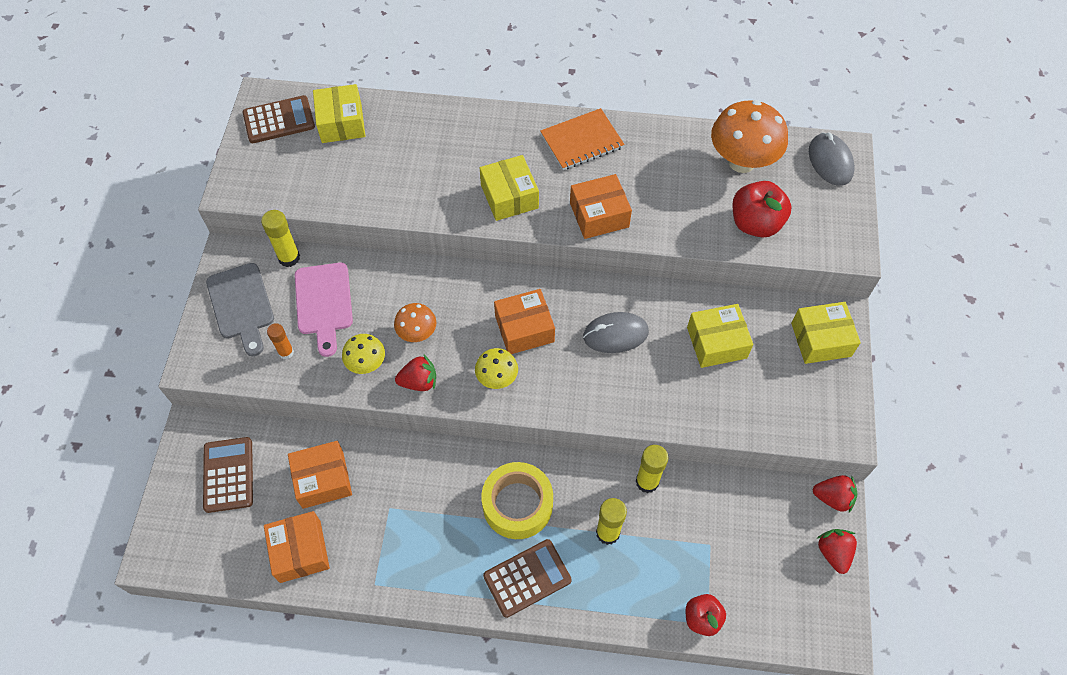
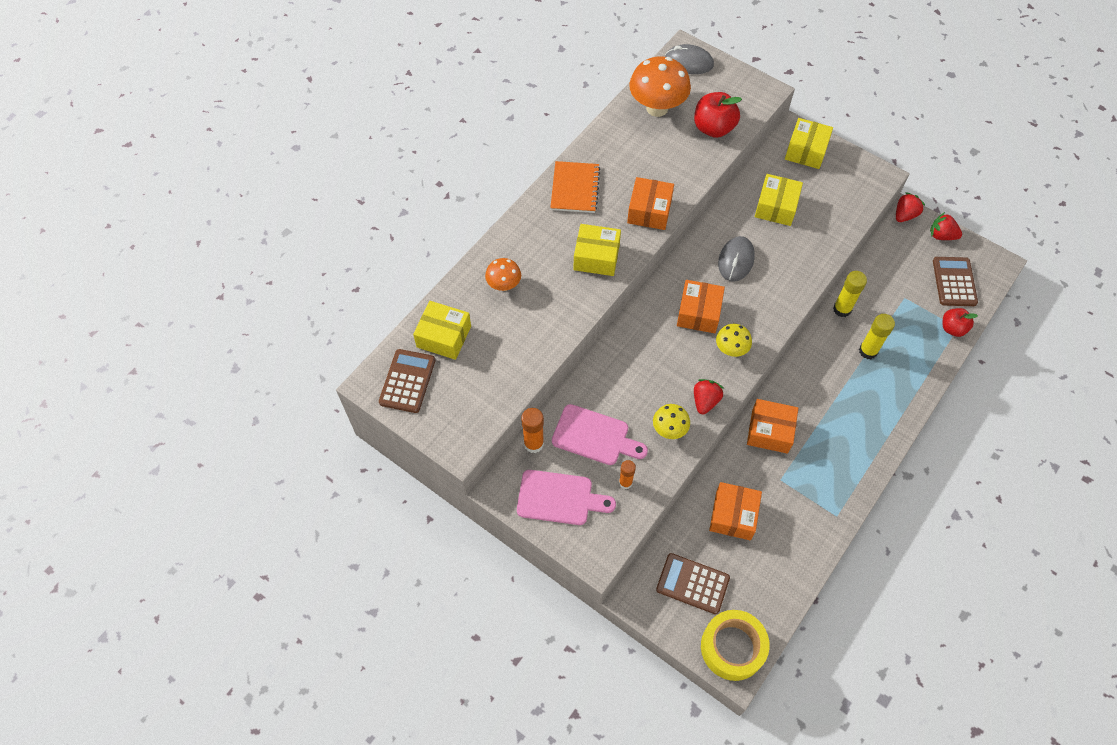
camera: 60 degrees left, 0 degrees up
grey cutting board [206,263,274,356] -> pink cutting board [517,470,616,525]
yellow glue stick [261,210,300,267] -> orange glue stick [521,408,544,453]
orange box [264,511,330,583] -> orange box moved to [747,399,798,454]
orange mushroom [394,303,436,342] -> orange mushroom moved to [485,258,521,291]
yellow tape [481,462,553,539] -> yellow tape moved to [701,610,770,681]
brown calculator [483,539,572,618] -> brown calculator moved to [933,257,978,306]

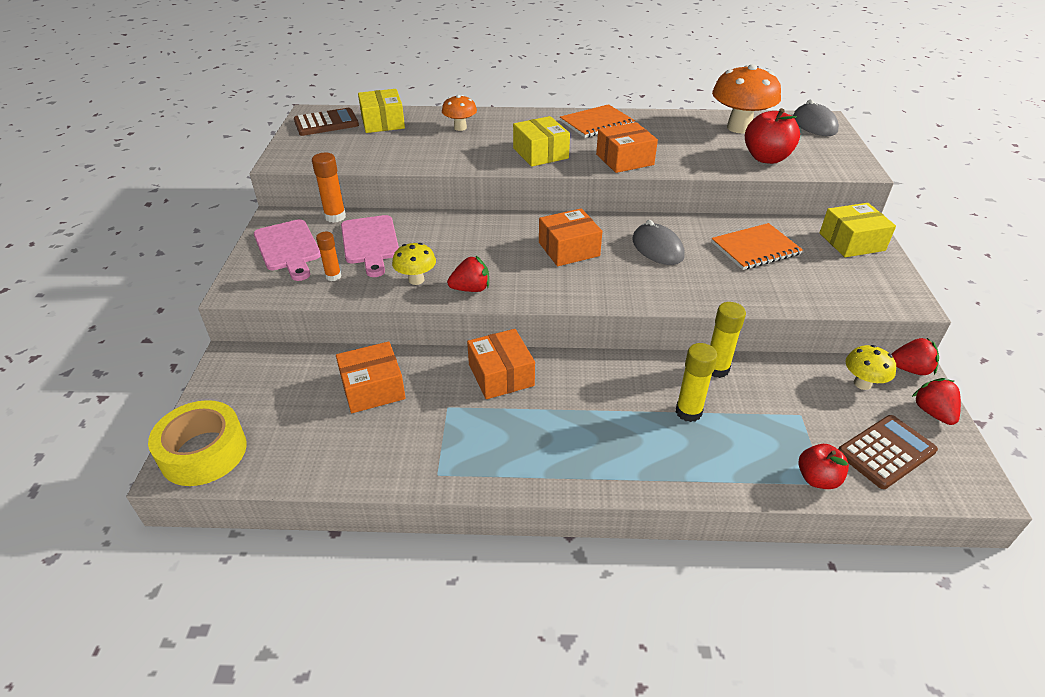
camera: 55 degrees right, 20 degrees down
brown calculator [656,553,730,614] -> none
yellow mushroom [716,324,752,357] -> yellow mushroom moved to [846,345,896,390]
grey mouse [718,236,755,282] -> grey mouse turned 75 degrees clockwise [632,220,684,265]
yellow box [755,174,803,226] -> orange notebook [711,223,803,270]

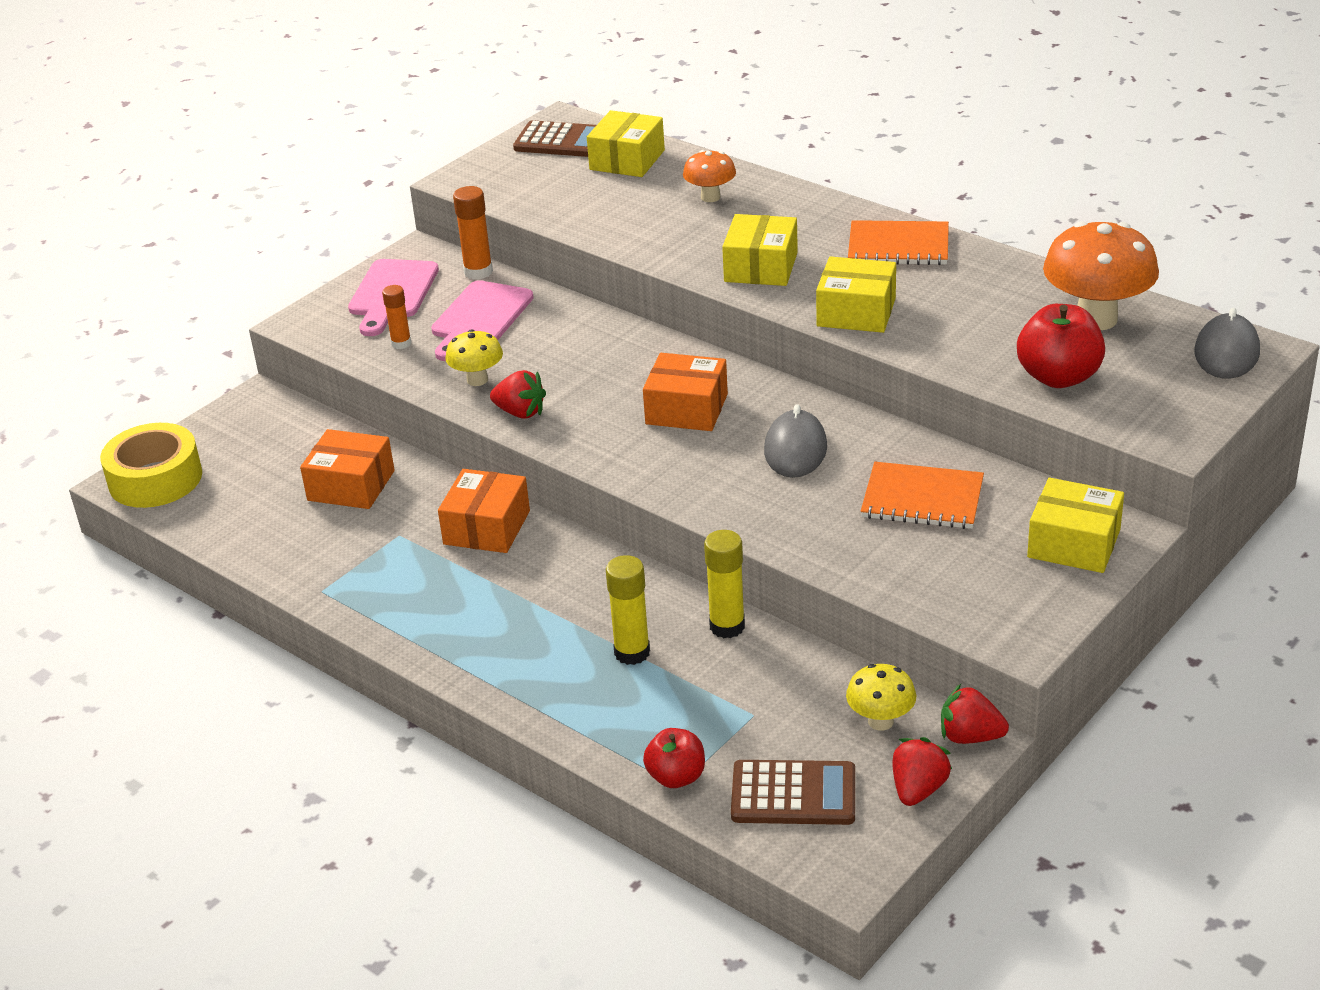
camera: 40 degrees right, 5 degrees down
orange box [596,122,658,173] -> yellow box [816,256,896,333]
red strawberry [891,338,939,375] -> red strawberry turned 150 degrees clockwise [941,684,1009,744]

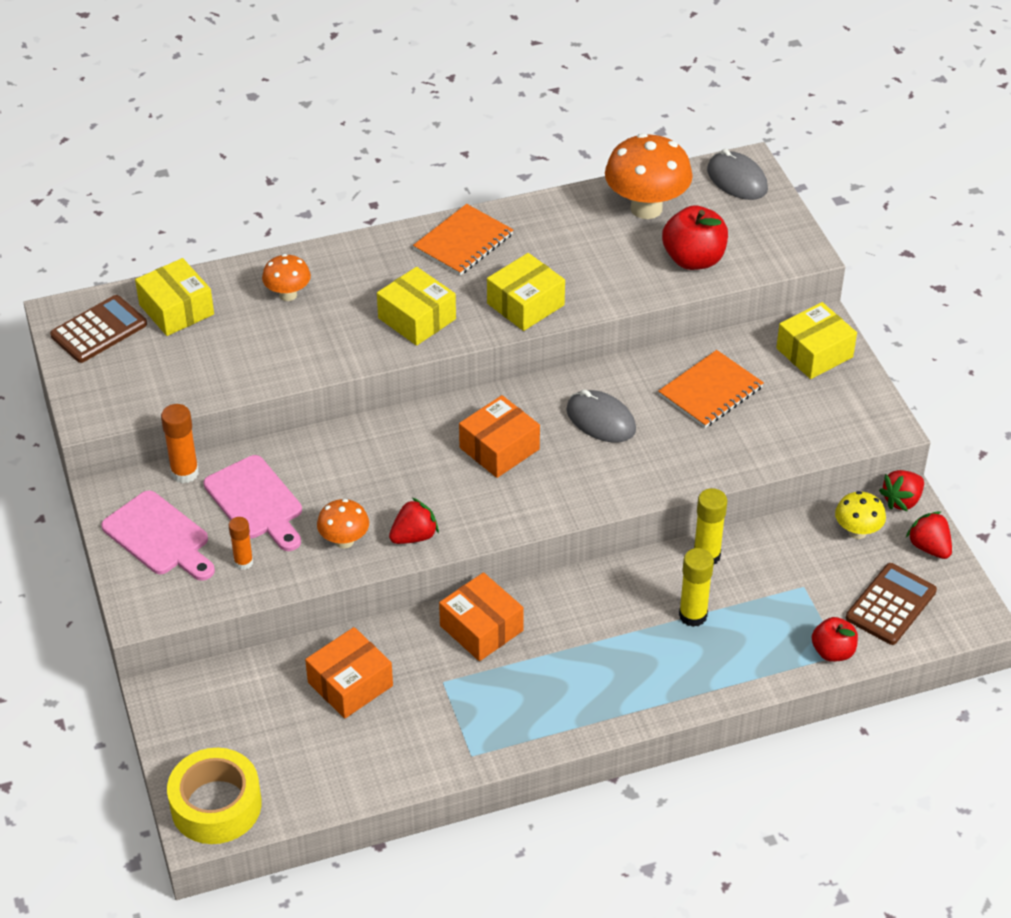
camera: 60 degrees left, 10 degrees up
yellow mushroom [445,329,503,386] -> orange mushroom [317,499,369,549]

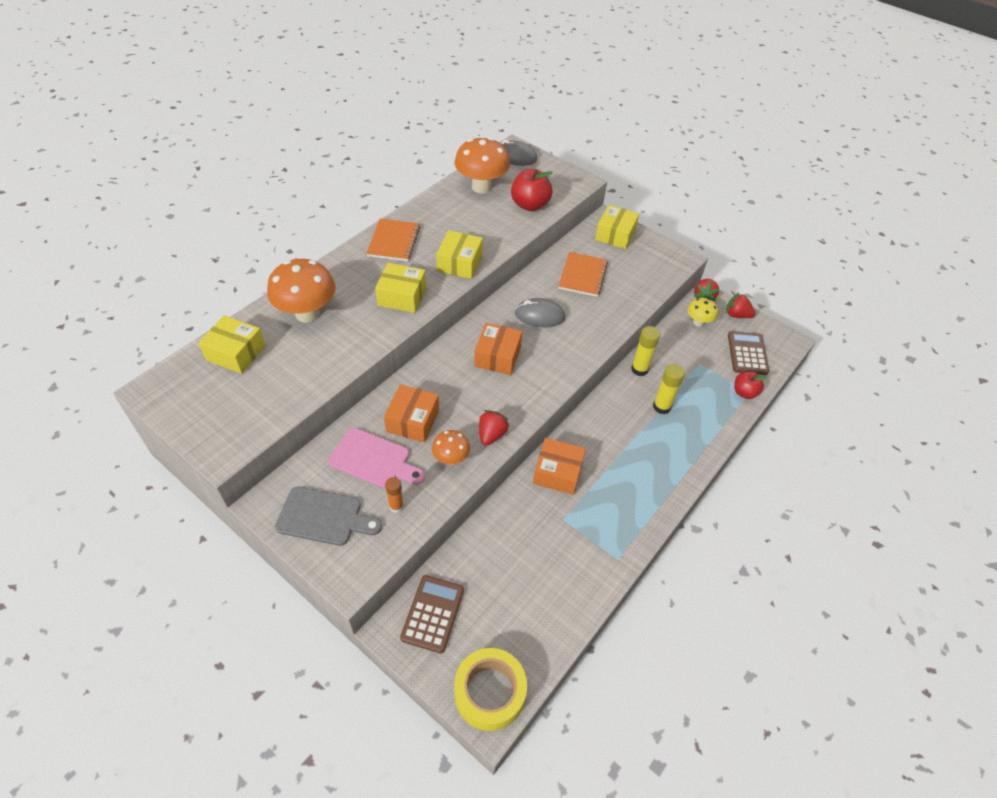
camera: 35 degrees left, 5 degrees up
brown calculator [50,295,147,363] -> brown calculator moved to [400,575,464,653]
pink cutting board [101,490,215,581] -> grey cutting board [275,487,382,546]
orange glue stick [161,404,199,484] -> none
orange mushroom [262,254,311,301] -> orange mushroom [267,259,336,323], size x1.87
orange box [305,627,393,719] -> orange box moved to [384,384,439,443]

